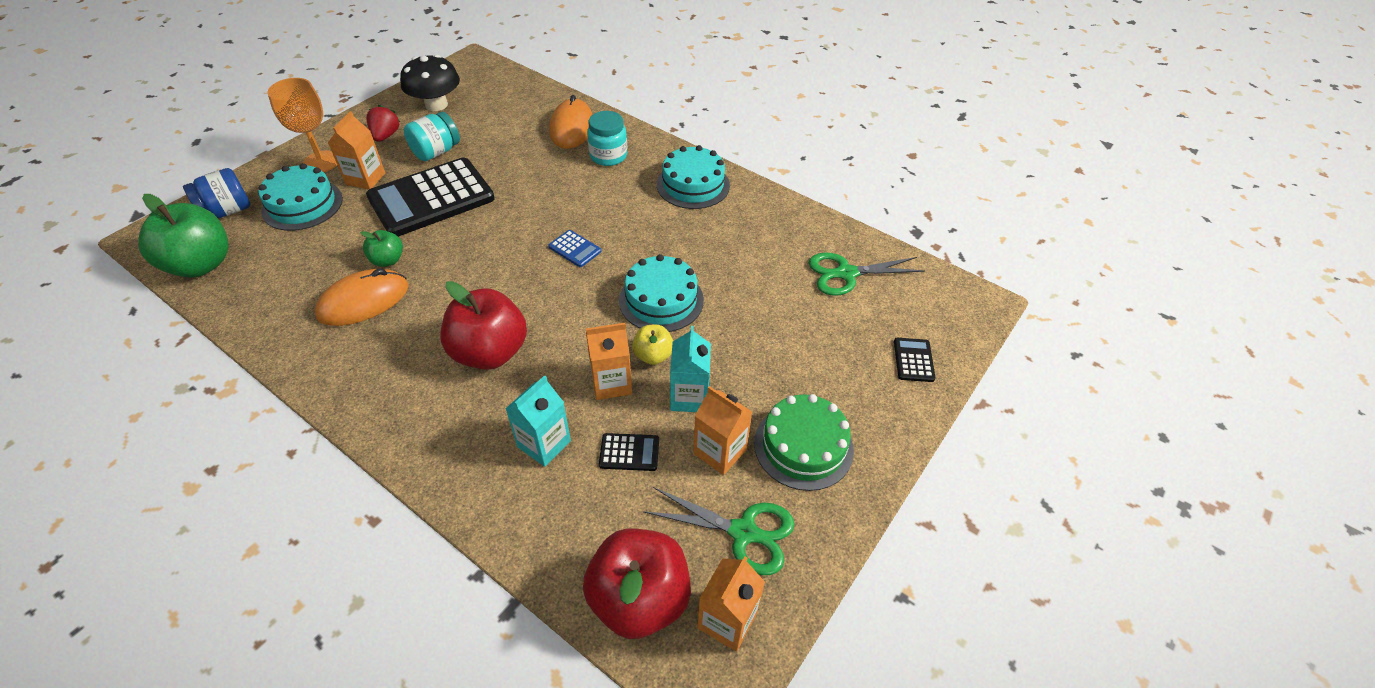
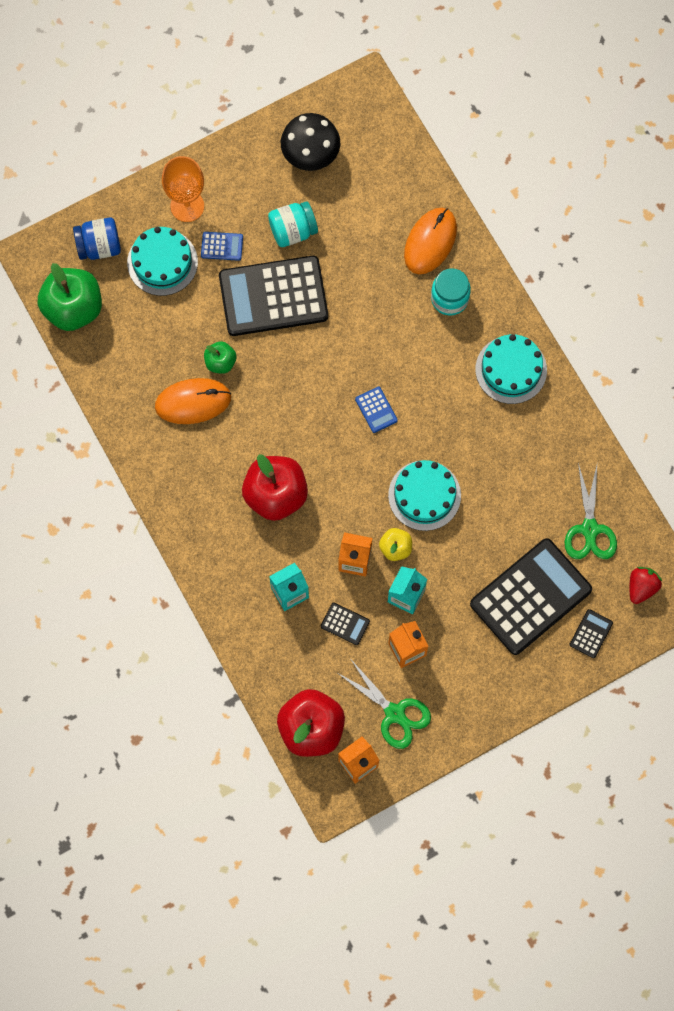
camera: 25 degrees right, 25 degrees up
orange carton [328,111,385,190] -> blue calculator [201,232,243,261]
red strawberry [367,105,400,142] -> red strawberry moved to [630,567,662,604]
green cake [754,394,854,491] -> none
green scissors [809,252,925,296] -> green scissors turned 105 degrees counterclockwise [565,463,617,559]
none -> black calculator [470,538,592,655]

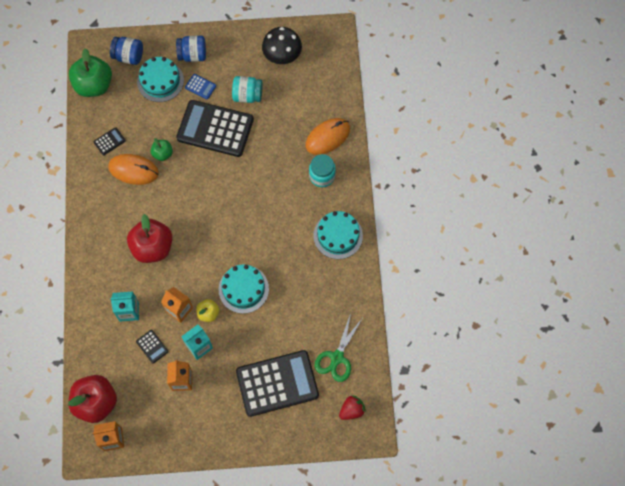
camera: 25 degrees right, 5 degrees down
orange goblet [162,156,204,222] -> blue jar [176,36,206,62]
green scissors [338,660,431,749] -> none
blue calculator [355,387,398,433] -> none
black calculator [570,609,613,658] -> black calculator moved to [93,127,126,155]

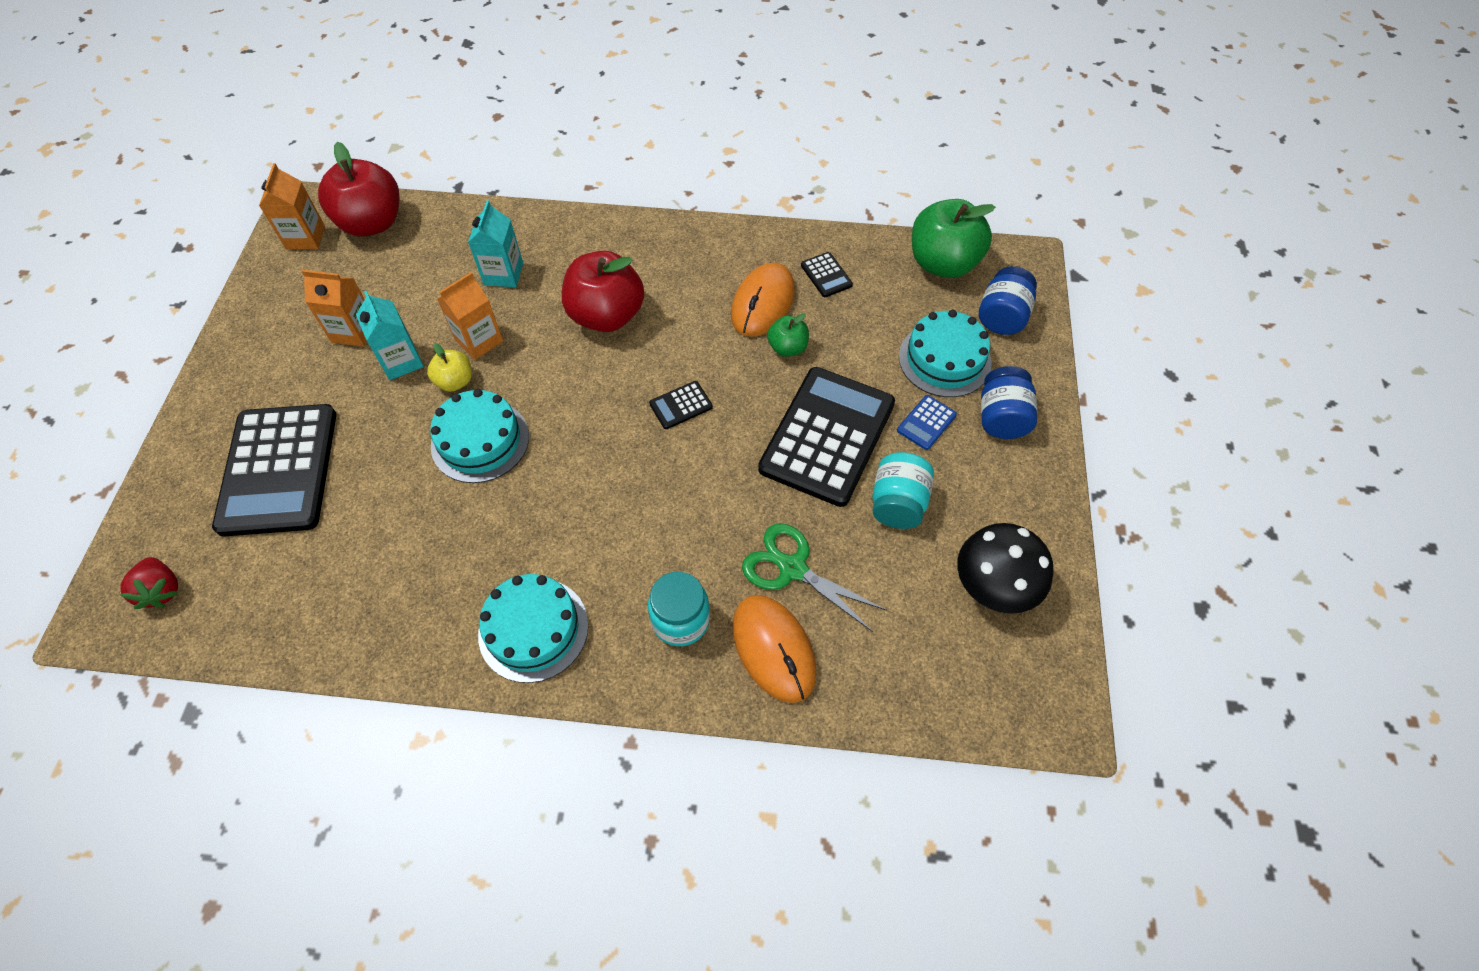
camera: 100 degrees right, 10 degrees down
black calculator [136,330,168,364] -> black calculator moved to [649,381,713,429]
green scissors [315,313,362,382] -> green scissors moved to [742,523,887,632]

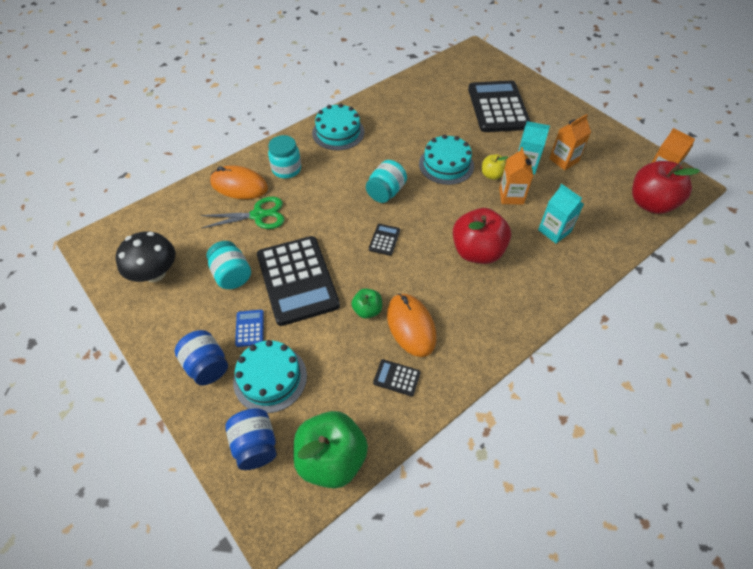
camera: 135 degrees right, 5 degrees down
red strawberry [120,557,179,609] -> none
black calculator [212,404,336,537] -> black calculator turned 45 degrees clockwise [468,80,531,132]
none -> turquoise jar [366,160,407,203]

